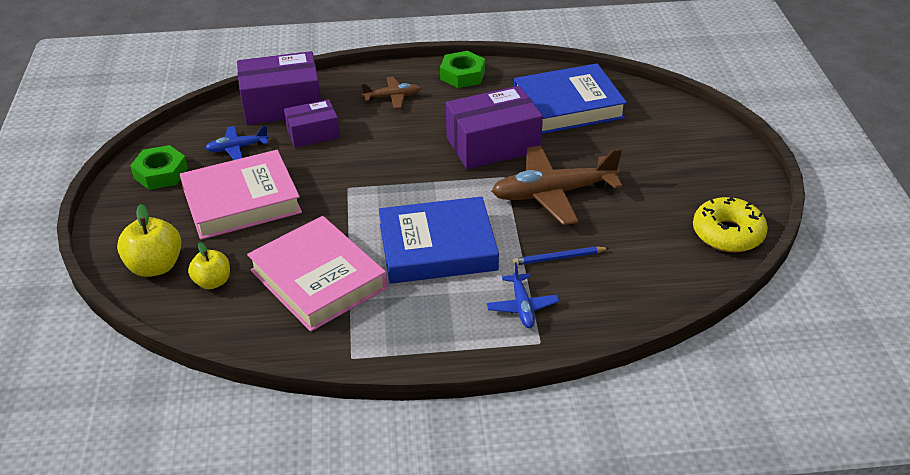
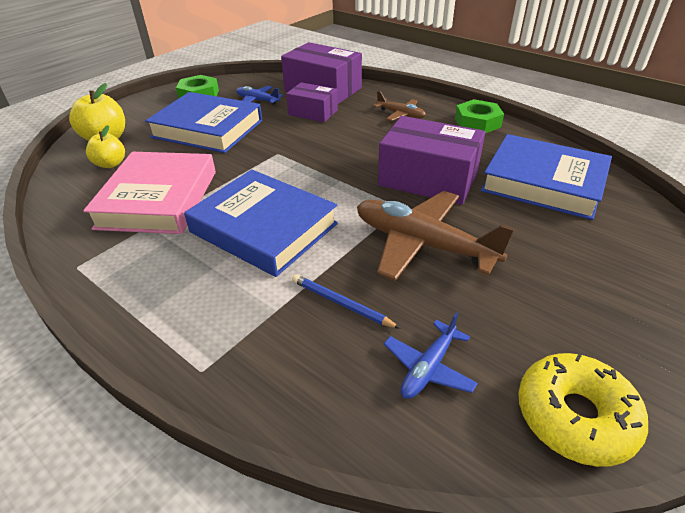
camera: 45 degrees right, 0 degrees up
pink book [180,150,302,240] -> blue book [145,92,262,153]
blue plane [487,262,559,328] -> blue plane moved to [384,312,478,399]

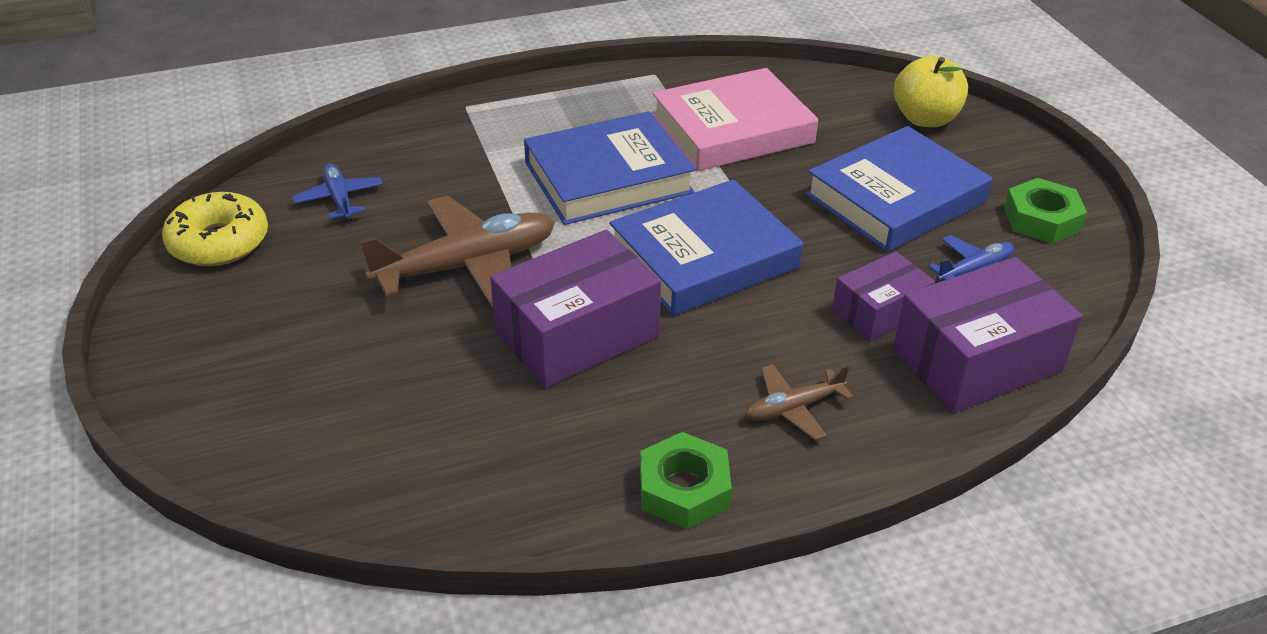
camera: 120 degrees right, 0 degrees up
pink book [83,152,216,234] -> pink book turned 60 degrees counterclockwise [652,68,818,171]
yellow apple [86,125,125,168] -> none
blue pencil [292,274,401,329] -> none
blue book [481,134,612,220] -> blue book moved to [609,179,803,316]

